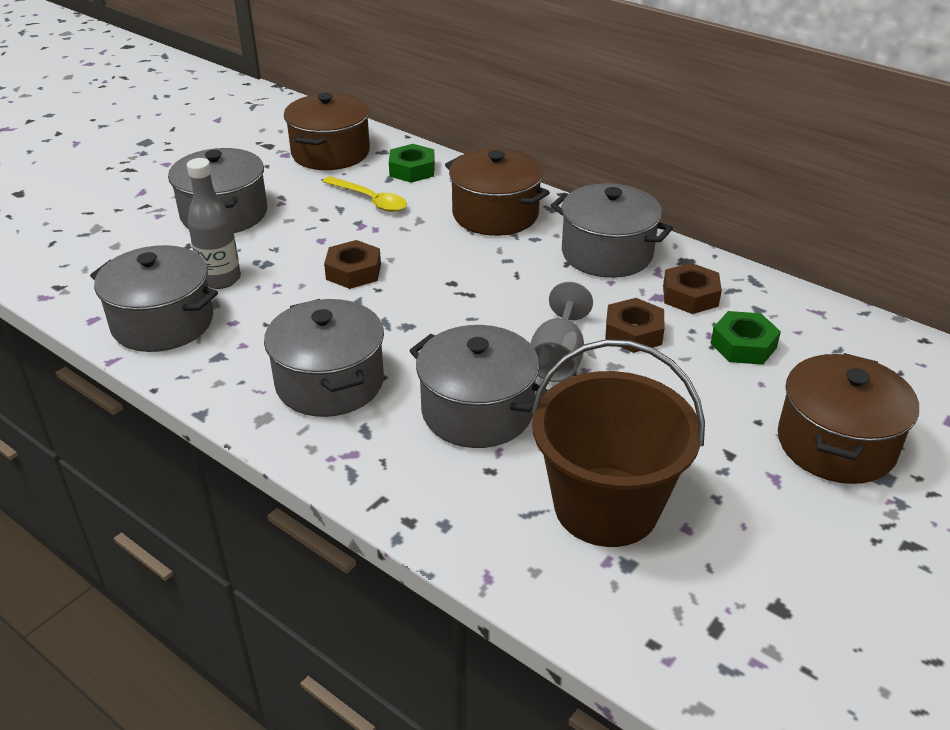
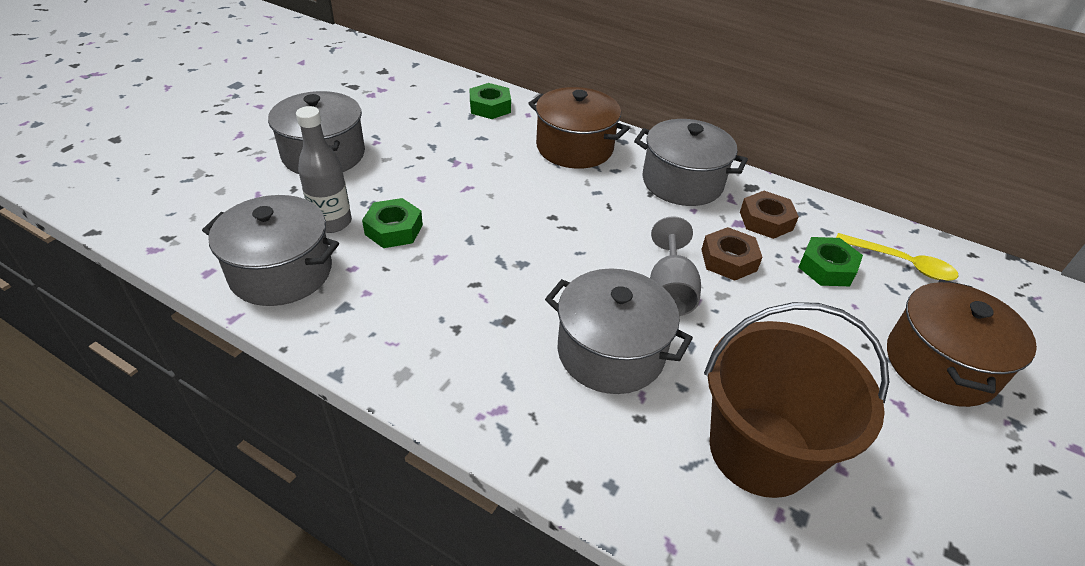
camera: 10 degrees left, 5 degrees up
grey pot [264,299,384,417] -> none
brown pot [284,93,370,170] -> none
yellow spoon [323,176,407,212] -> yellow spoon moved to [836,233,959,281]
brown nut [324,240,381,289] -> none
none -> green nut [362,198,423,248]

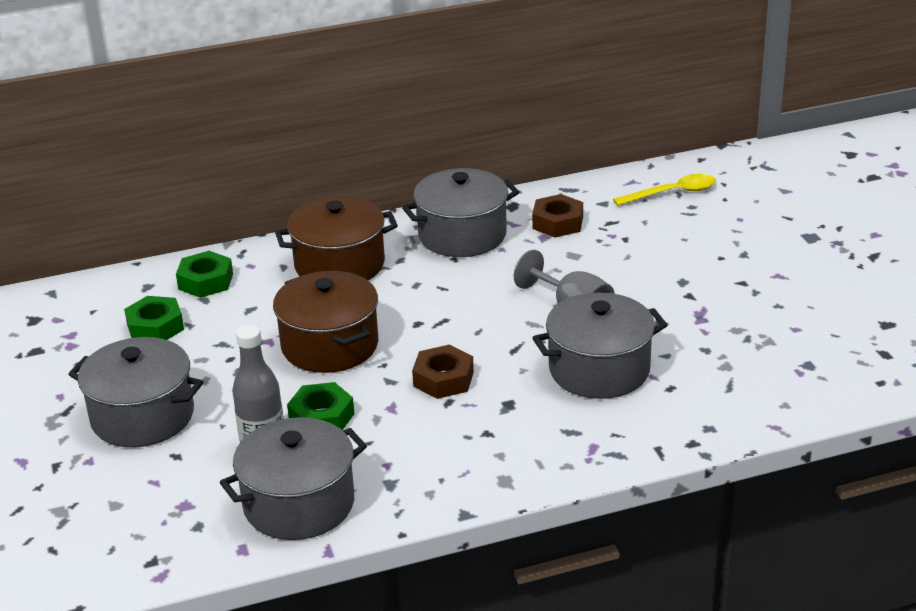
camera: 45 degrees left, 10 degrees down
brown nut [701,227,763,281] -> brown nut moved to [412,345,474,399]
brown bucket [704,302,889,498] -> none
green nut [798,237,863,286] -> green nut moved to [124,296,184,340]
brown pot [887,279,1037,407] -> brown pot moved to [273,271,378,373]

